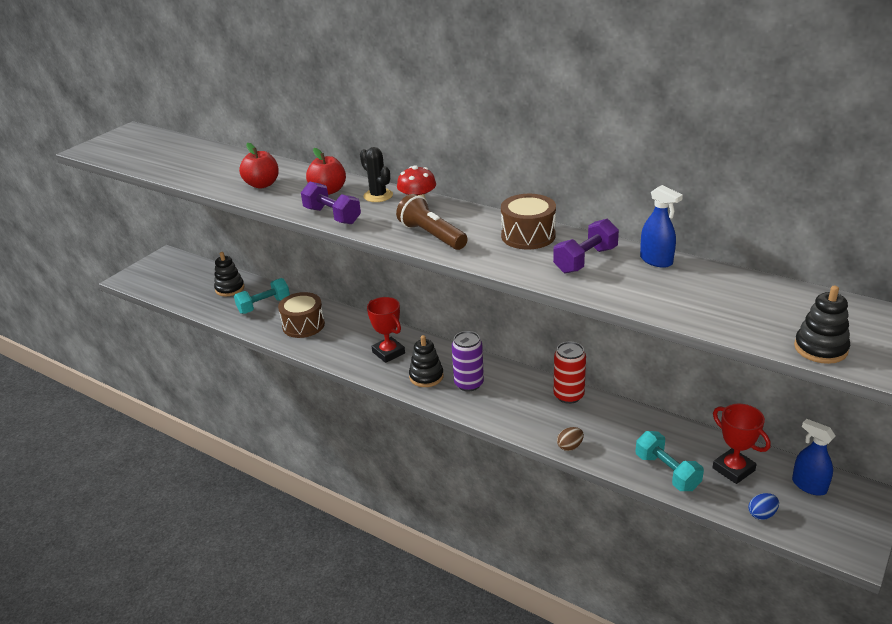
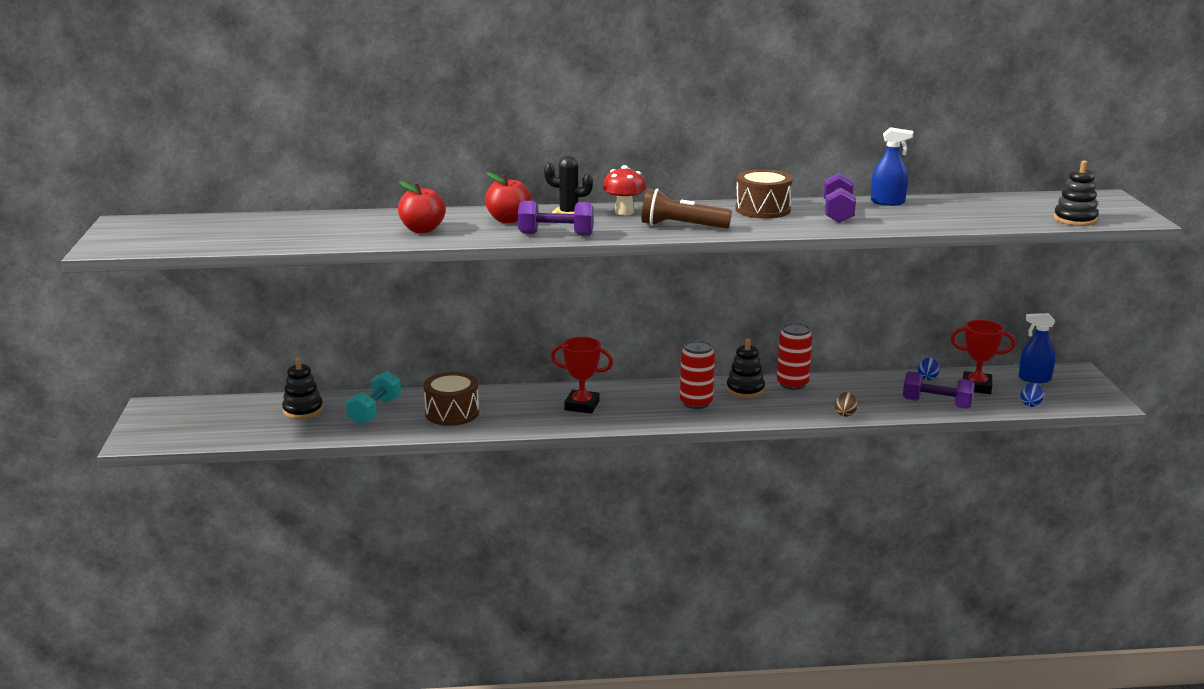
camera: 40 degrees left, 10 degrees down
black stacking toy [409,335,444,387] -> black stacking toy moved to [726,339,765,398]
purple can [452,331,484,392] -> red can [680,340,715,409]
turquoise dumbbell [636,431,704,491] -> purple dumbbell [903,371,975,409]
none -> blue egg [918,358,940,380]

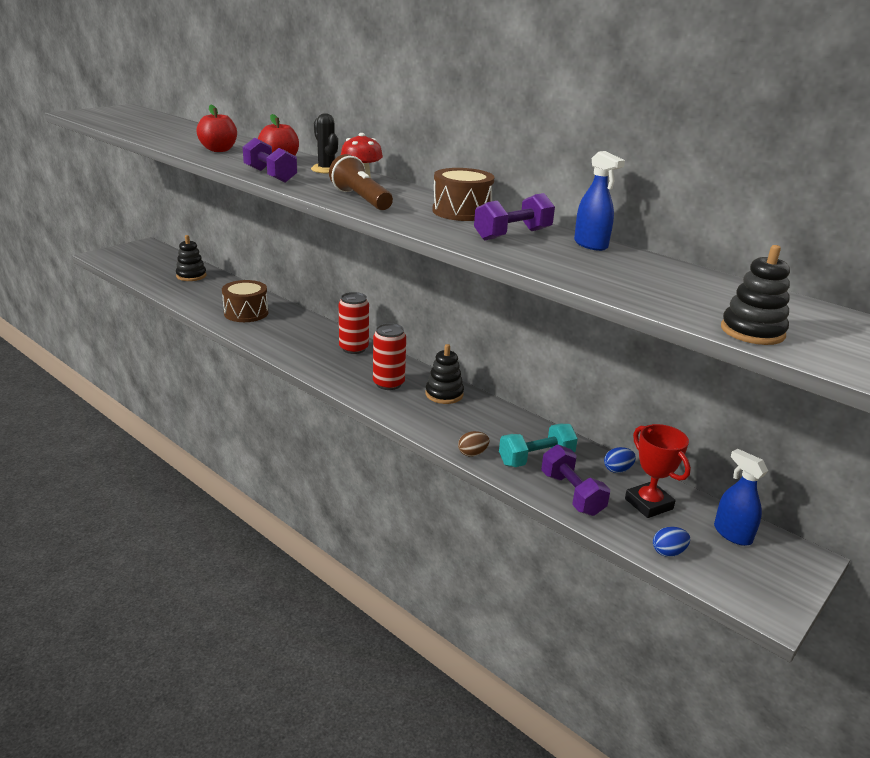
camera: 45 degrees right, 5 degrees up
turquoise dumbbell [346,371,401,425] -> turquoise dumbbell moved to [499,424,578,467]
red trophy [551,337,613,414] -> none
red can [777,323,813,390] -> red can moved to [339,292,369,354]

